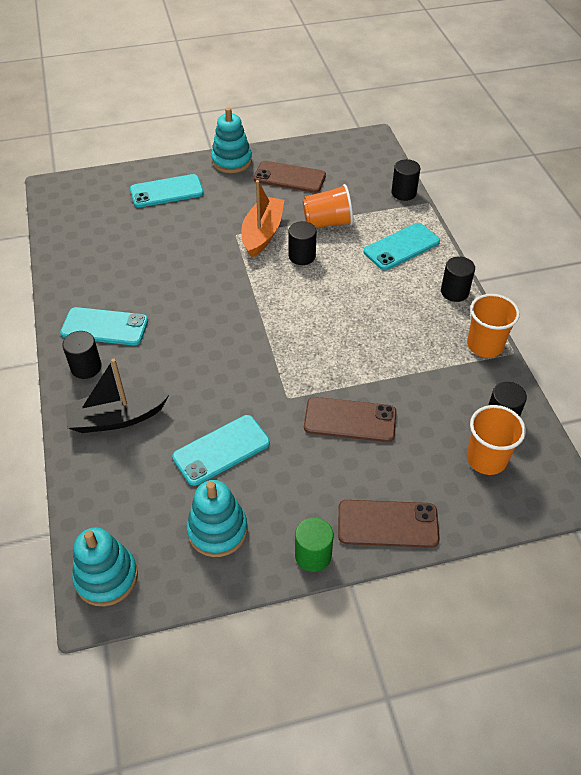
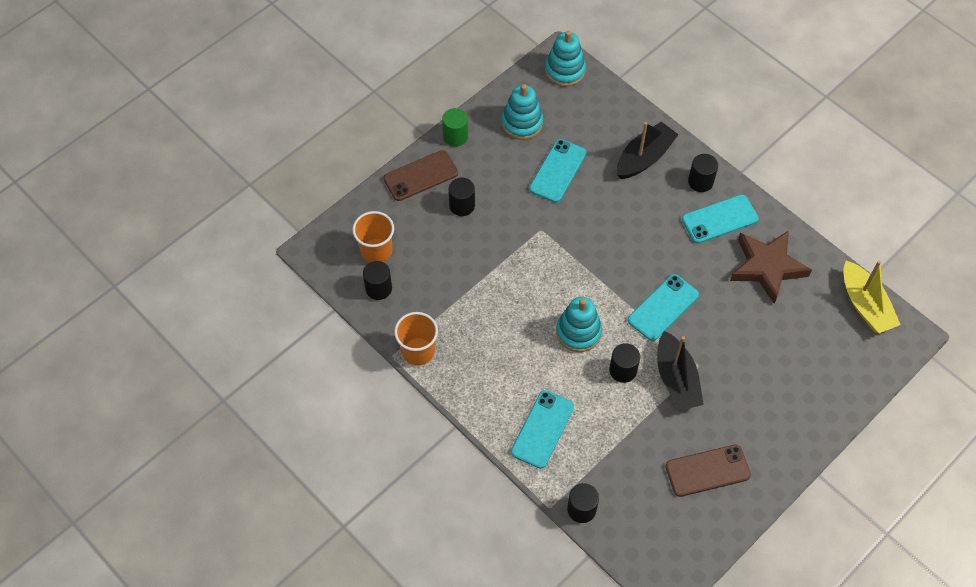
camera: 150 degrees right, 10 degrees up
turquoise phone [130,174,204,208] -> turquoise phone moved to [628,274,699,341]
turquoise stacking toy [211,107,252,173] -> turquoise stacking toy moved to [556,297,602,352]
orange boat [241,180,284,258] -> black boat [657,331,704,411]
orange cup [303,184,353,228] -> none
brown phone [304,397,396,442] -> none
black cylinder [441,256,475,302] -> black cylinder moved to [449,178,475,216]
none -> brown star [730,230,812,304]
none -> yellow boat [843,261,901,333]

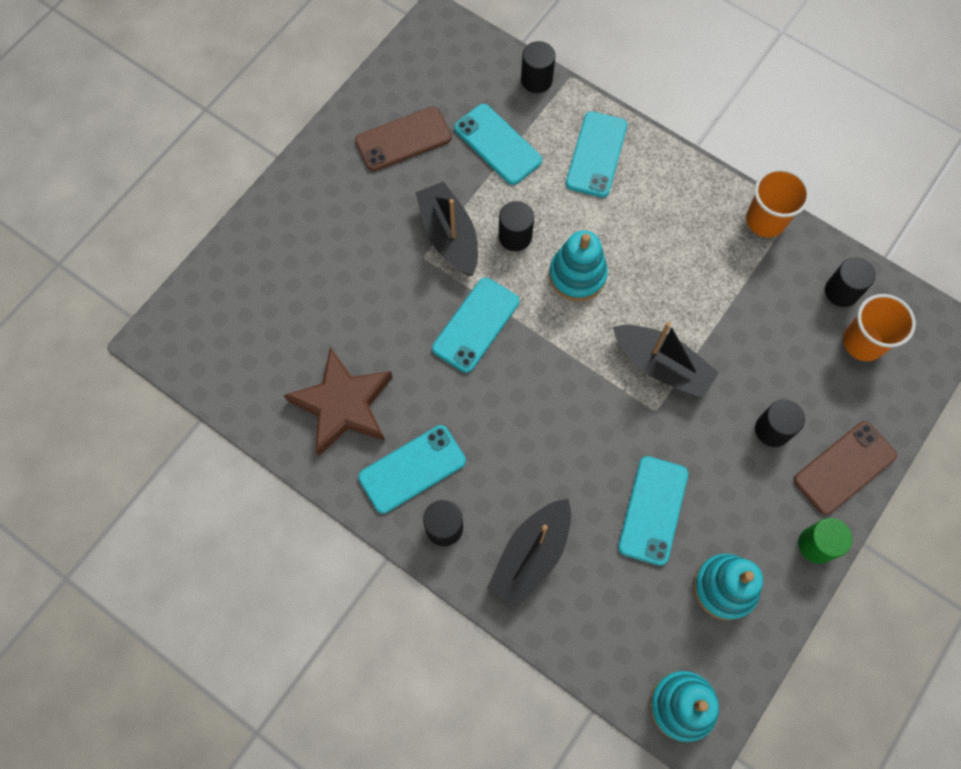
camera: 170 degrees right, 10 degrees up
yellow boat [843,261,901,333] -> none
none -> turquoise phone [454,104,542,185]
none -> black boat [613,322,719,399]

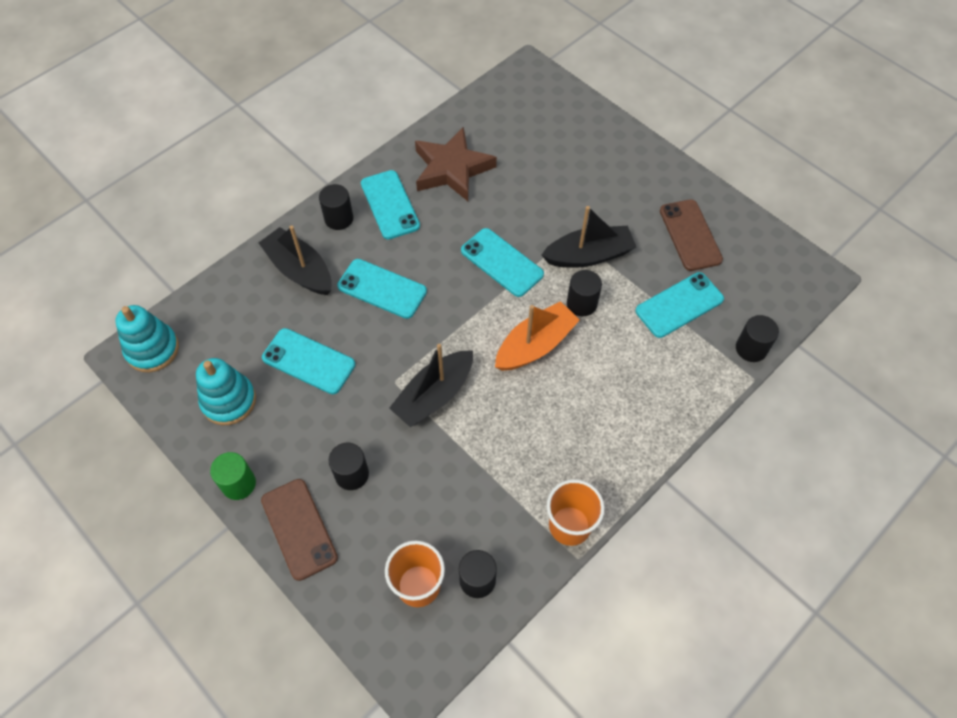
camera: 100 degrees right, 10 degrees down
turquoise stacking toy [549,230,608,301] -> orange boat [495,301,580,371]
turquoise phone [566,111,627,197] -> turquoise phone moved to [337,259,427,319]

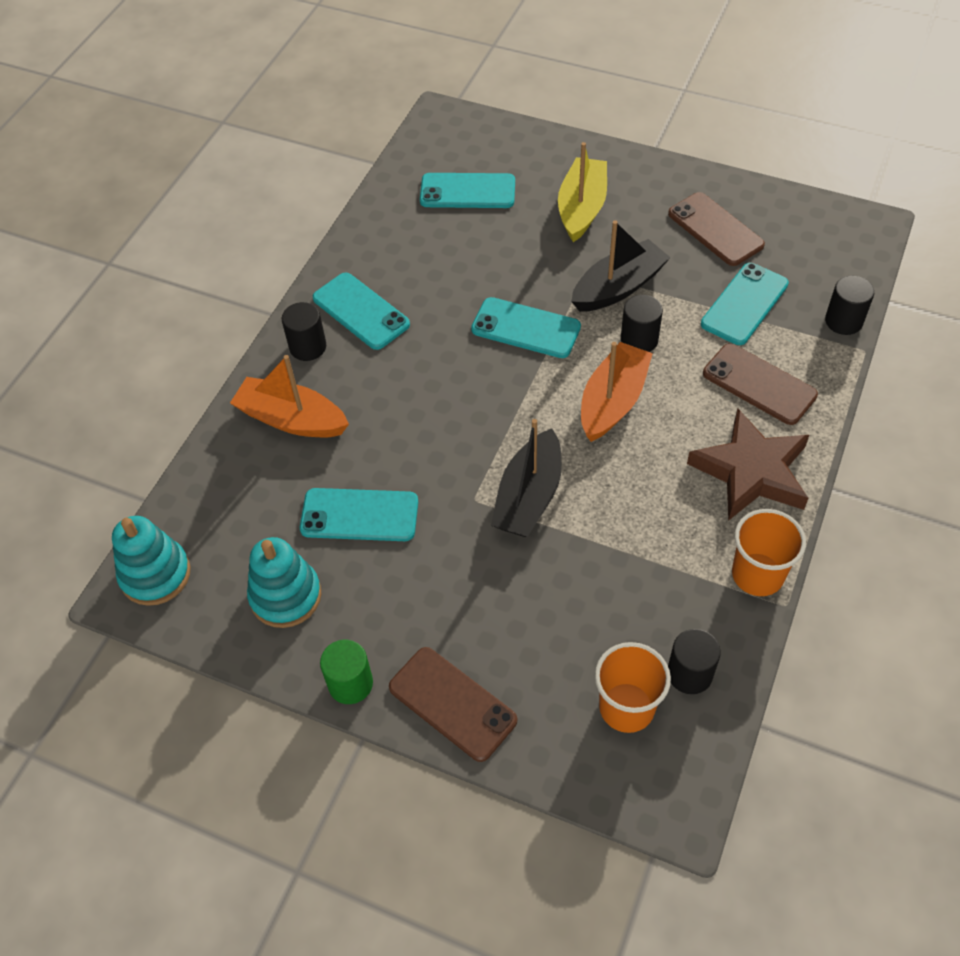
camera: 20 degrees left, 5 degrees down
black boat [259,226,331,295] -> orange boat [230,355,349,438]
black cylinder [329,443,369,490] -> none
turquoise phone [337,259,427,319] -> turquoise phone moved to [420,173,515,208]
brown star [415,127,497,201] -> brown star moved to [687,409,809,521]
none -> yellow boat [558,142,607,242]
none -> brown phone [703,343,818,425]

